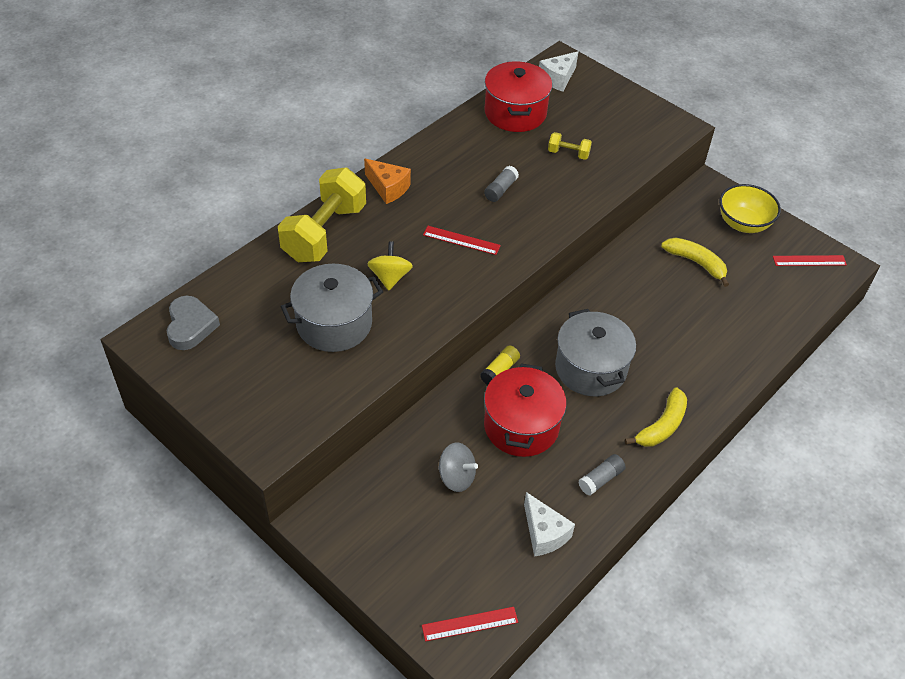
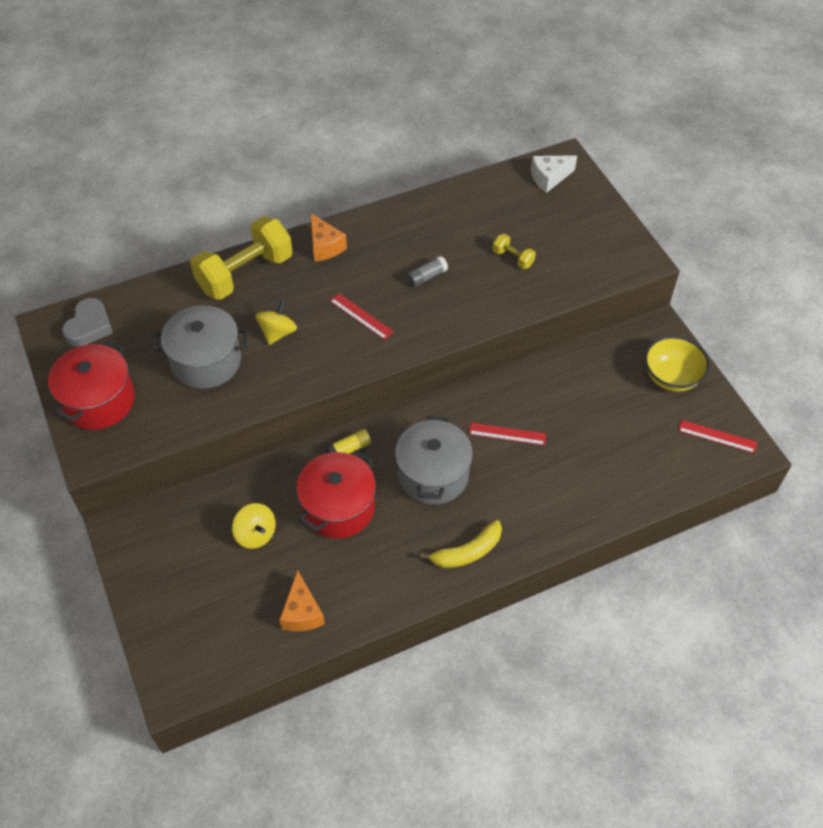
camera: 25 degrees right, 5 degrees up
red ruler [422,607,518,641] -> red ruler moved to [469,423,546,446]
grey spinning top [438,442,478,492] -> yellow spinning top [232,503,276,549]
red pot [484,61,552,132] -> red pot moved to [48,341,135,430]
white cheese [524,492,575,556] -> orange cheese [279,570,325,631]
grey glue stick [578,454,626,495] -> none
yellow banana [661,238,729,287] -> none

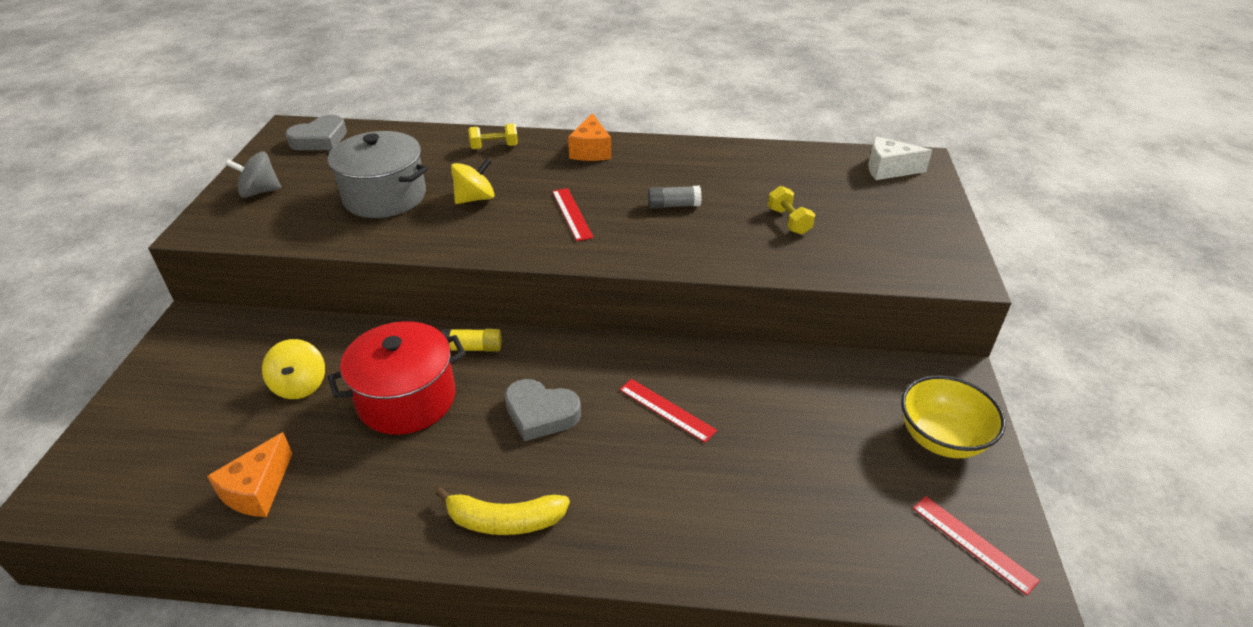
camera: 30 degrees right, 15 degrees down
red pot [48,341,135,430] -> grey spinning top [225,152,281,198]
yellow dumbbell [190,216,293,300] -> yellow dumbbell [468,123,518,149], size x0.44
grey pot [395,416,473,505] -> grey heart [505,379,581,441]

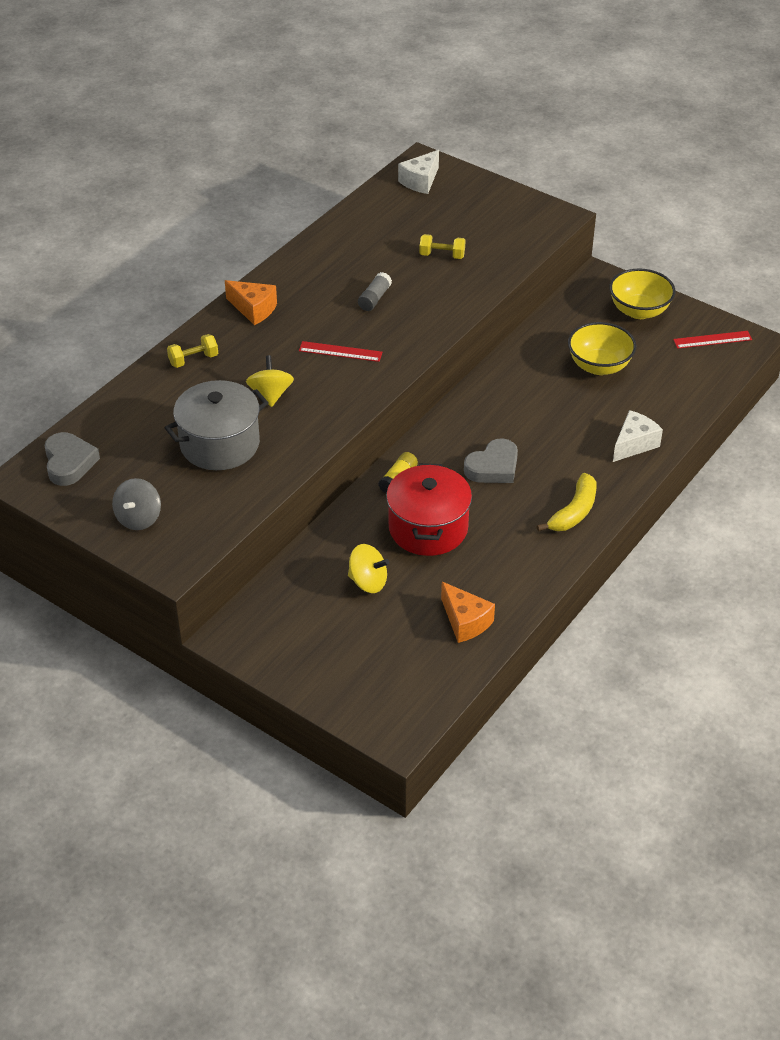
camera: 60 degrees left, 5 degrees up
yellow dumbbell [468,123,518,149] -> yellow dumbbell turned 45 degrees clockwise [167,334,218,368]
red ruler [619,379,717,443] -> none
none -> yellow bowl [568,322,636,375]
none -> white cheese [613,410,663,462]

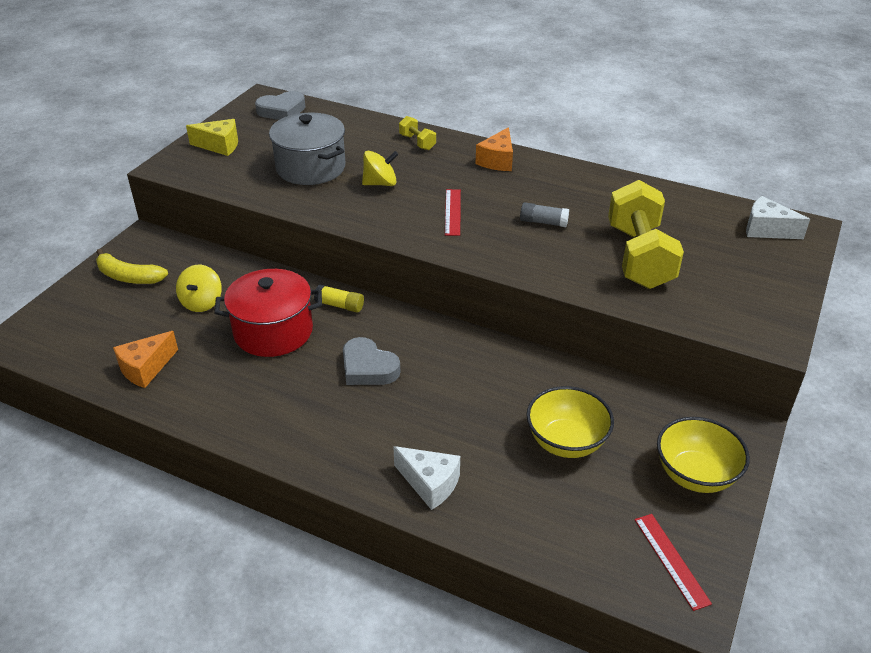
camera: 80 degrees right, 5 degrees down
grey spinning top [112,478,161,530] -> yellow cheese [186,119,238,156]
yellow dumbbell [419,234,465,259] -> yellow dumbbell [608,180,684,289], size x2.27
yellow banana [537,473,596,532] -> yellow banana moved to [96,249,168,284]

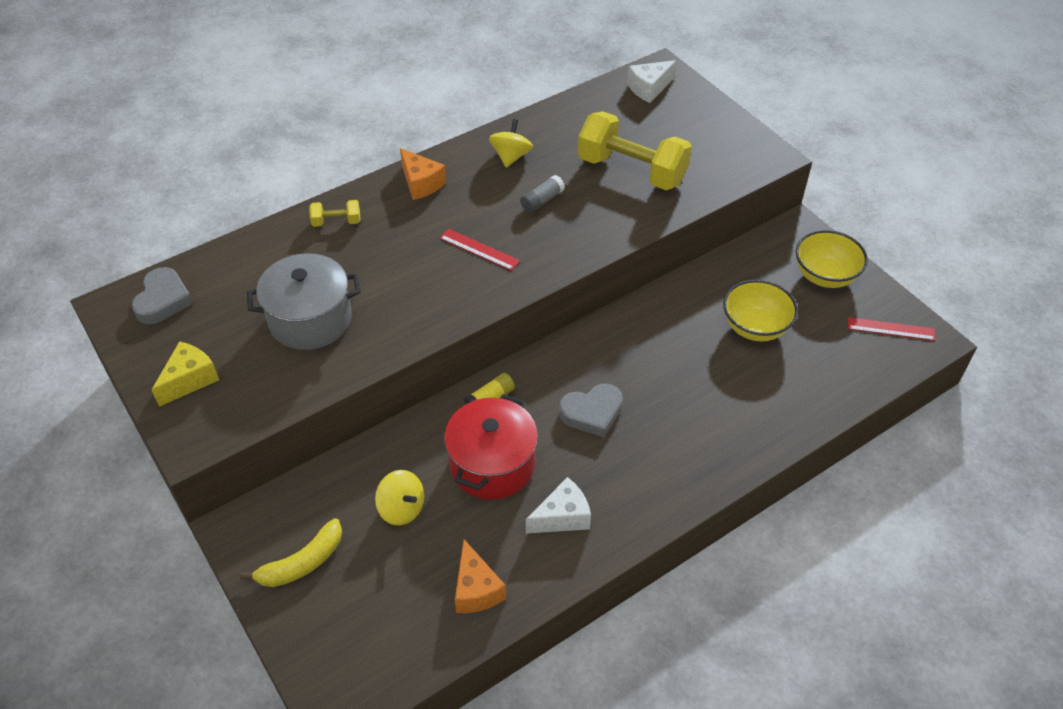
camera: 60 degrees left, 10 degrees up
yellow spinning top [362,151,399,186] -> yellow spinning top moved to [489,119,533,168]
white cheese [393,446,460,510] -> white cheese moved to [526,477,591,534]

